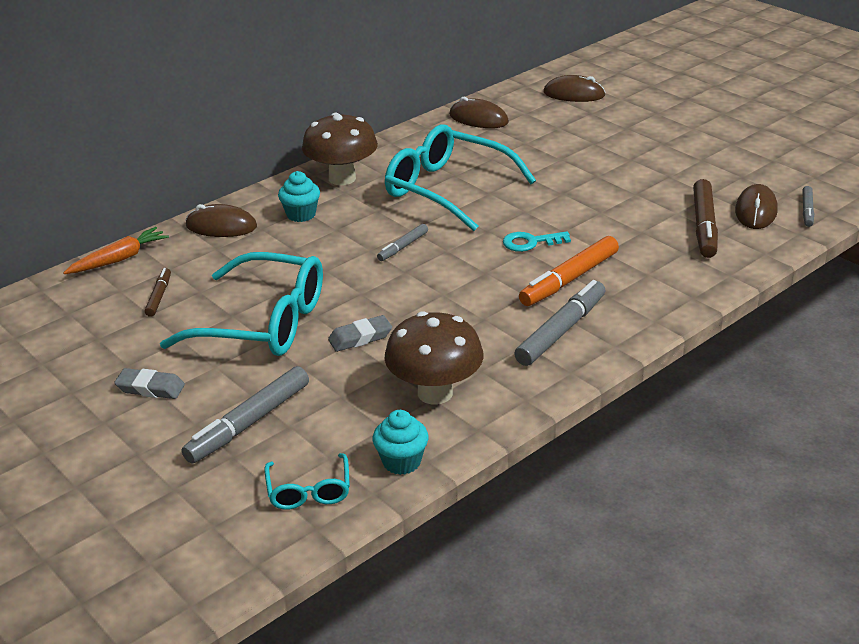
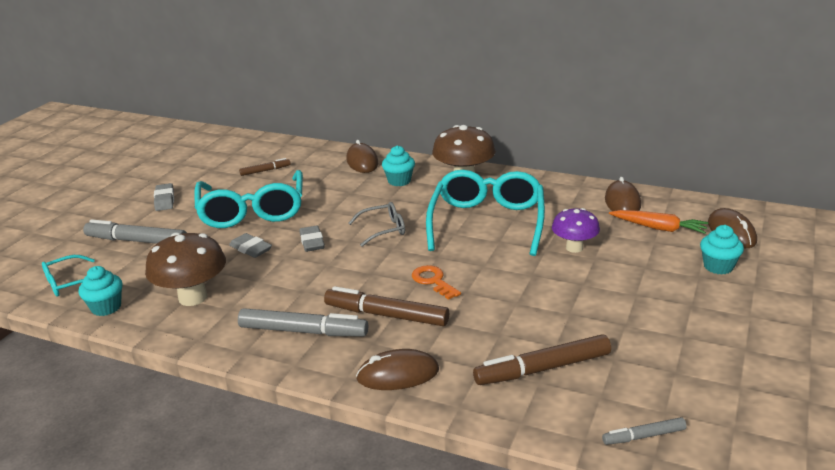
camera: 65 degrees right, 5 degrees down
orange carrot [63,227,169,274] -> orange carrot moved to [609,210,708,234]
grey marker [377,224,428,261] -> grey glasses [349,202,405,247]
turquoise key [503,231,571,252] -> orange key [412,265,461,300]
orange marker [519,236,619,306] -> brown marker [324,286,449,326]
brown mouse [735,184,778,229] -> brown mouse moved to [356,349,439,390]
none -> grey eraser [299,226,325,252]
none -> purple mushroom [552,208,600,253]
none -> turquoise cupcake [700,225,744,275]

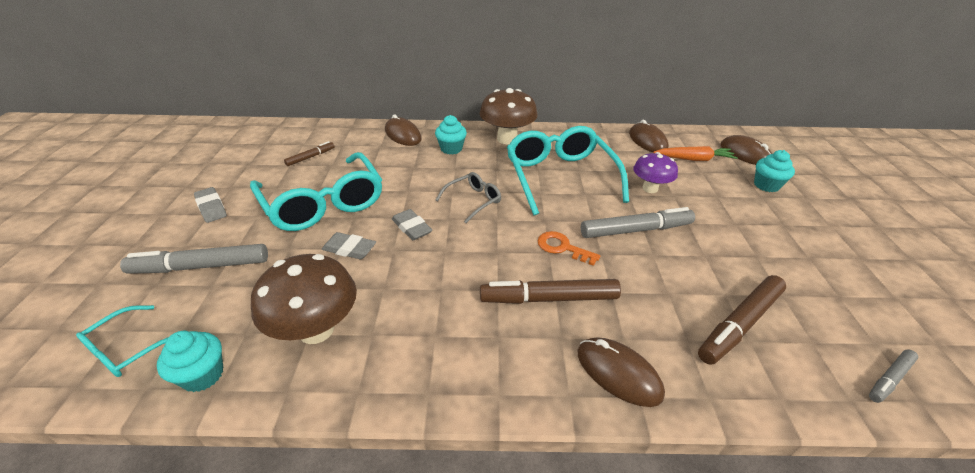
camera: 25 degrees left, 10 degrees up
grey marker [238,308,368,336] -> grey marker moved to [581,207,695,238]
brown mouse [356,349,439,390] -> brown mouse turned 75 degrees clockwise [578,337,665,407]

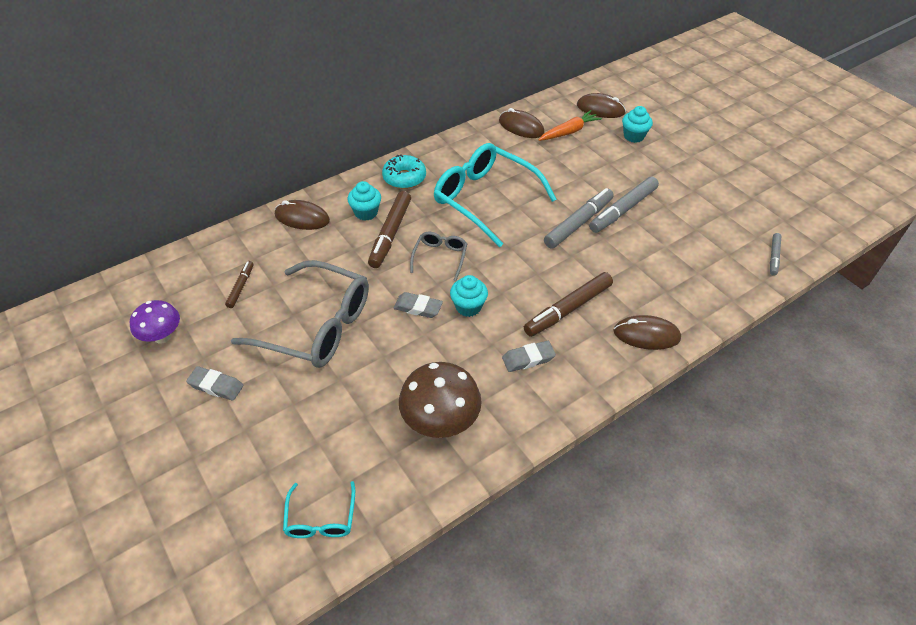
camera: 35 degrees left, 10 degrees up
grey marker [120,244,268,274] -> grey marker moved to [589,177,659,233]
turquoise cupcake [157,331,223,392] -> turquoise cupcake moved to [450,275,488,317]
turquoise glasses [250,152,382,231] -> grey glasses [231,260,369,368]
grey eraser [322,232,376,259] -> grey eraser moved to [502,341,556,372]
brown mushroom [480,88,538,144] -> turquoise donut [382,154,426,189]
orange key [538,231,600,266] -> none
purple mushroom [633,152,678,193] -> purple mushroom moved to [130,300,180,344]
brown marker [698,275,786,365] -> brown marker moved to [368,191,411,268]

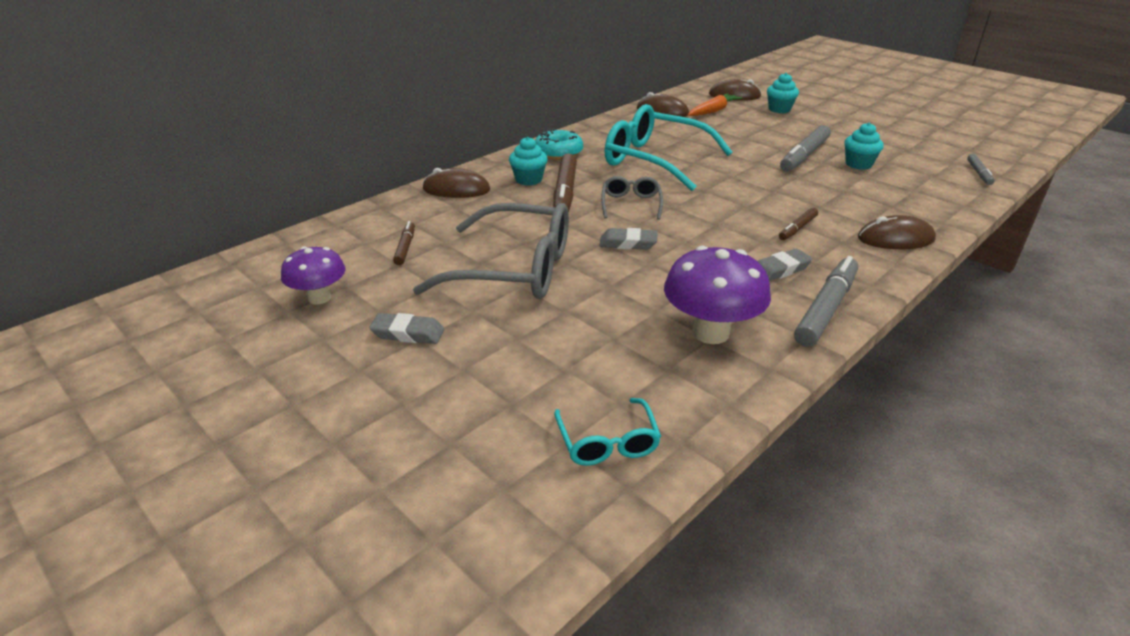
camera: 10 degrees left, 15 degrees down
brown mushroom [399,362,482,438] -> purple mushroom [664,246,771,344]
turquoise cupcake [450,275,488,317] -> turquoise cupcake moved to [844,123,884,170]
brown marker [524,272,613,337] -> brown marker [779,208,818,240], size x0.54
grey marker [544,188,614,249] -> grey marker moved to [794,256,858,347]

